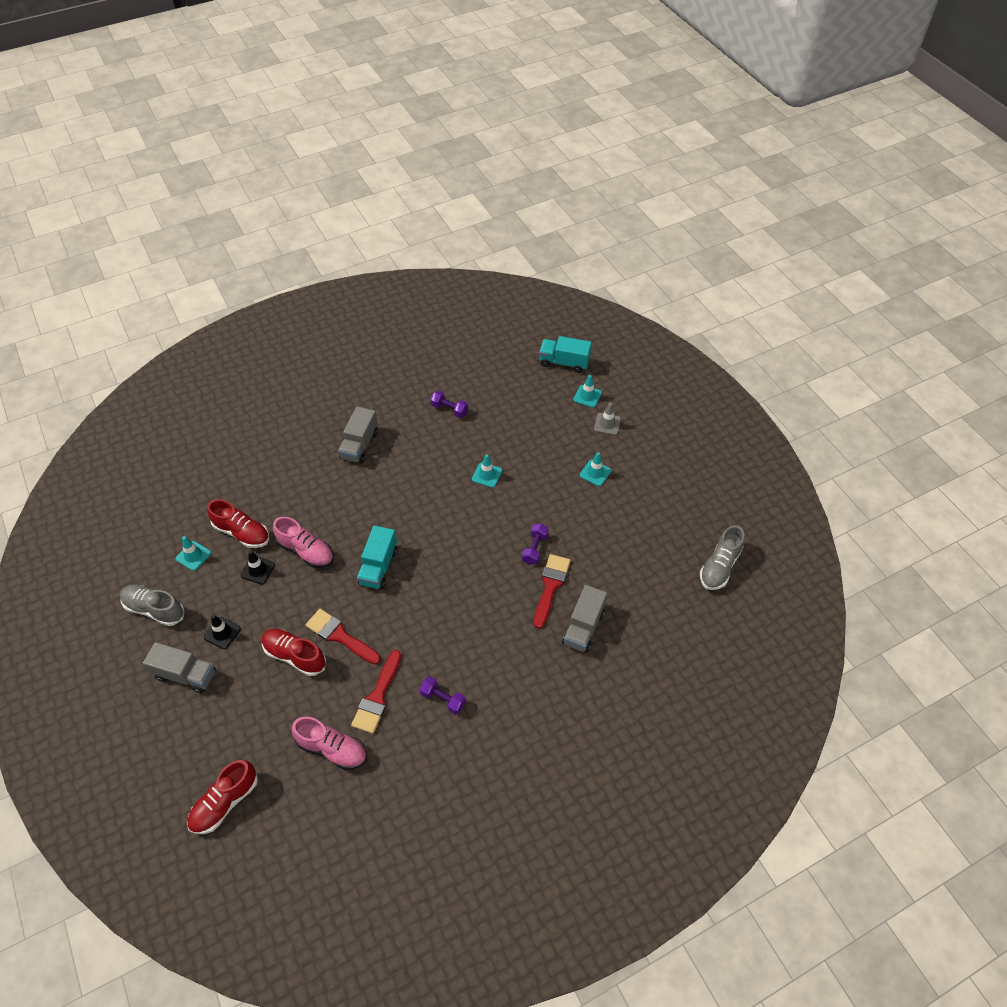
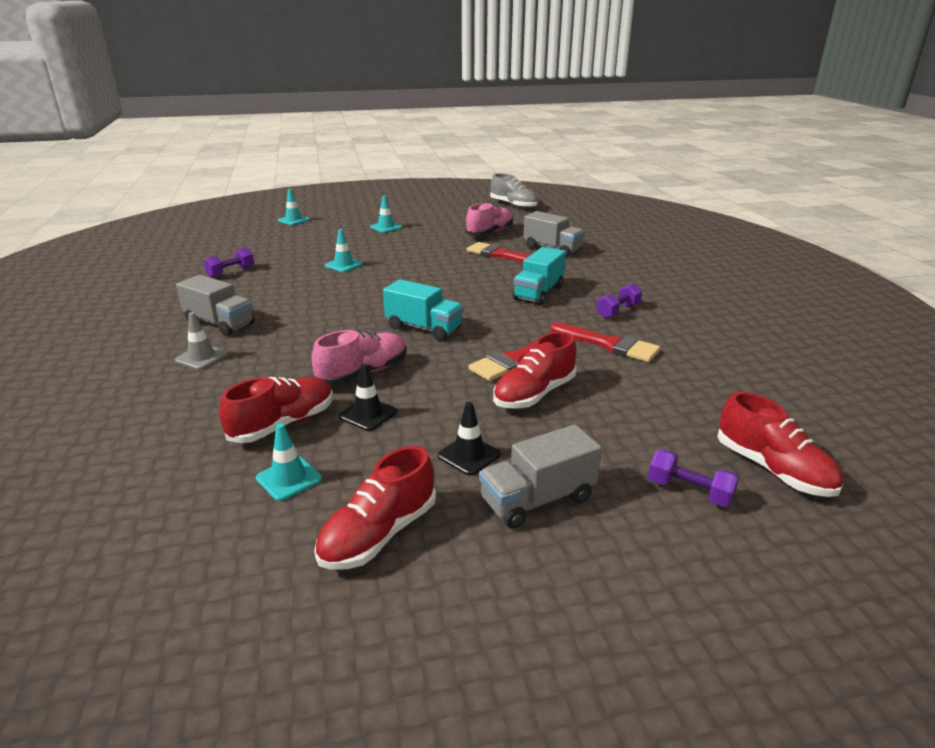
camera: 75 degrees left, 25 degrees down
grey shoe [120,585,185,626] -> red shoe [314,446,436,570]
grey truck [143,642,216,693] -> grey truck turned 150 degrees counterclockwise [479,424,602,529]
pink shoe [291,717,367,770] -> pink shoe moved to [465,203,513,236]
purple dumbbell [522,523,549,565] -> purple dumbbell moved to [648,450,739,507]
turquoise truck [539,336,592,373] -> turquoise truck moved to [513,247,566,305]
grey traffic cone [594,403,621,435] -> grey traffic cone moved to [175,312,228,370]

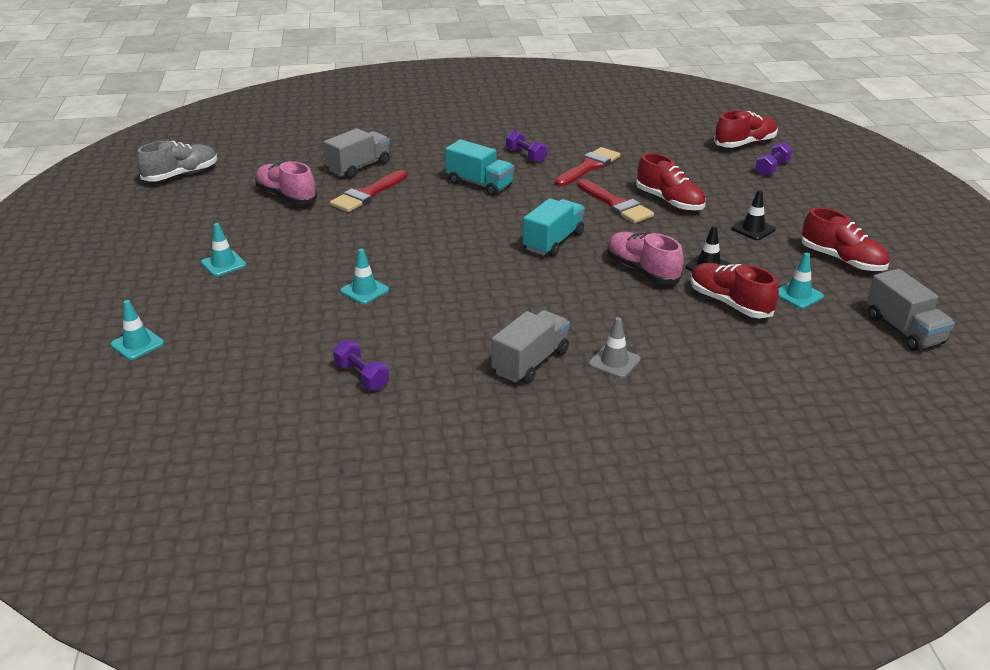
camera: 85 degrees left, 5 degrees up
grey truck [479,424,602,529] -> grey truck moved to [867,269,955,351]

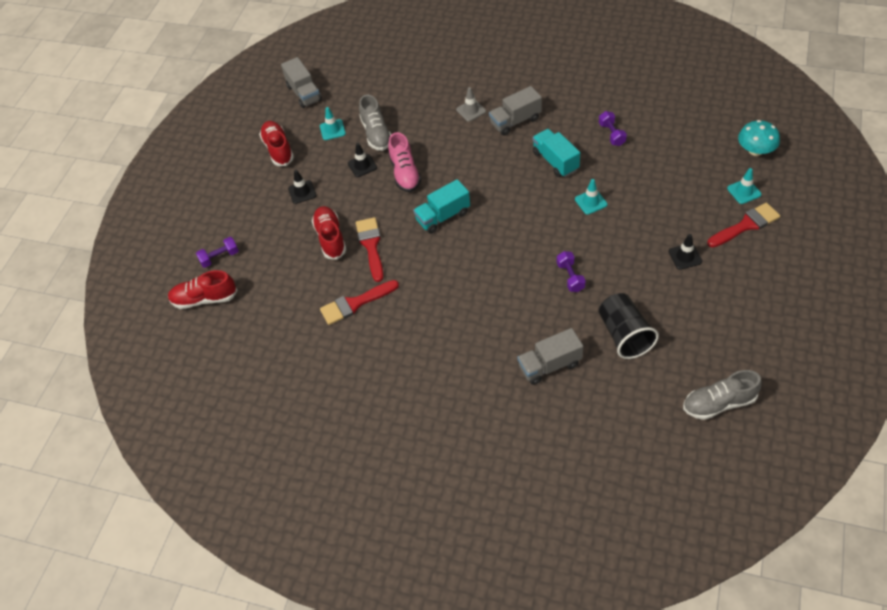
camera: 150 degrees left, 20 degrees up
turquoise traffic cone [201,223,246,276] -> black traffic cone [668,234,702,270]
pink shoe [255,161,317,204] -> black cup [599,293,659,359]
red brush [330,170,407,212] -> red brush moved to [707,203,780,247]
turquoise truck [445,139,514,196] -> turquoise truck moved to [533,129,580,177]
purple dumbbell [506,130,547,163] -> purple dumbbell moved to [557,251,586,292]
red shoe [691,263,779,318] -> grey shoe [359,94,391,151]
grey truck [867,269,955,351] -> grey truck turned 150 degrees clockwise [281,57,322,108]
none -> turquoise mushroom [738,120,780,156]

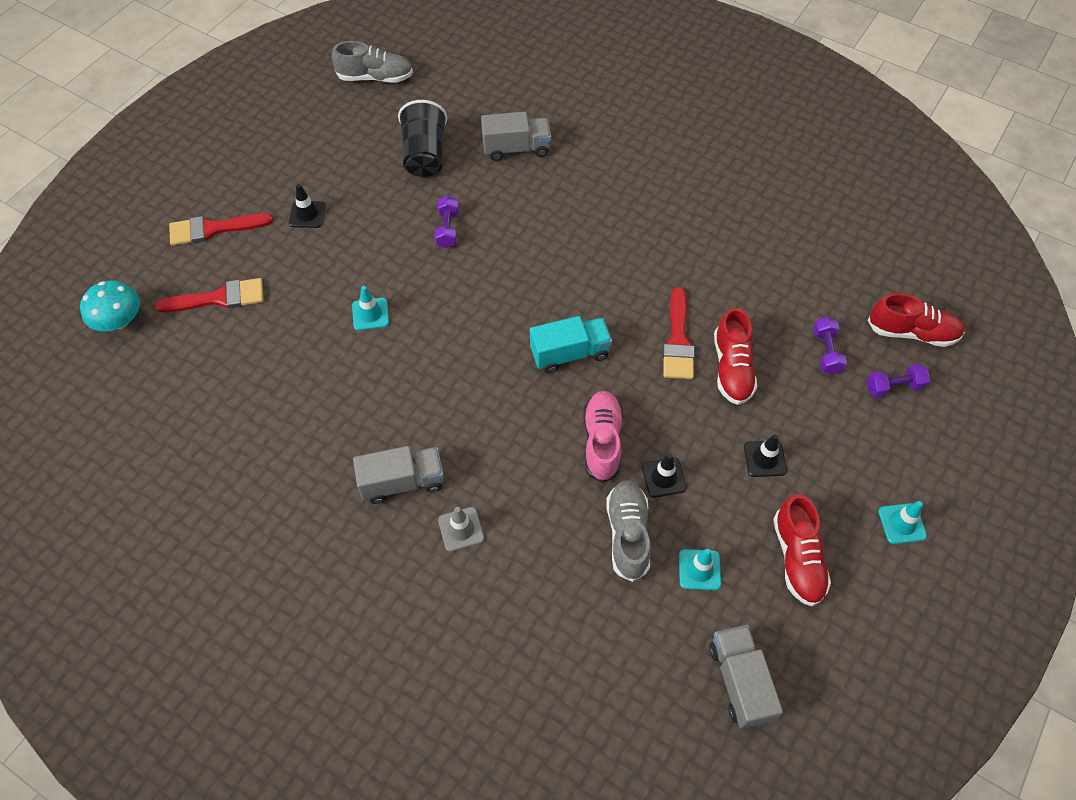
camera: 170 degrees left, 5 degrees up
red brush [320,280,399,325] -> red brush moved to [155,278,264,313]
turquoise truck [533,129,580,177] -> none
purple dumbbell [599,111,627,146] -> purple dumbbell moved to [813,317,847,375]
turquoise traffic cone [727,168,762,204] -> turquoise traffic cone moved to [878,501,927,544]

